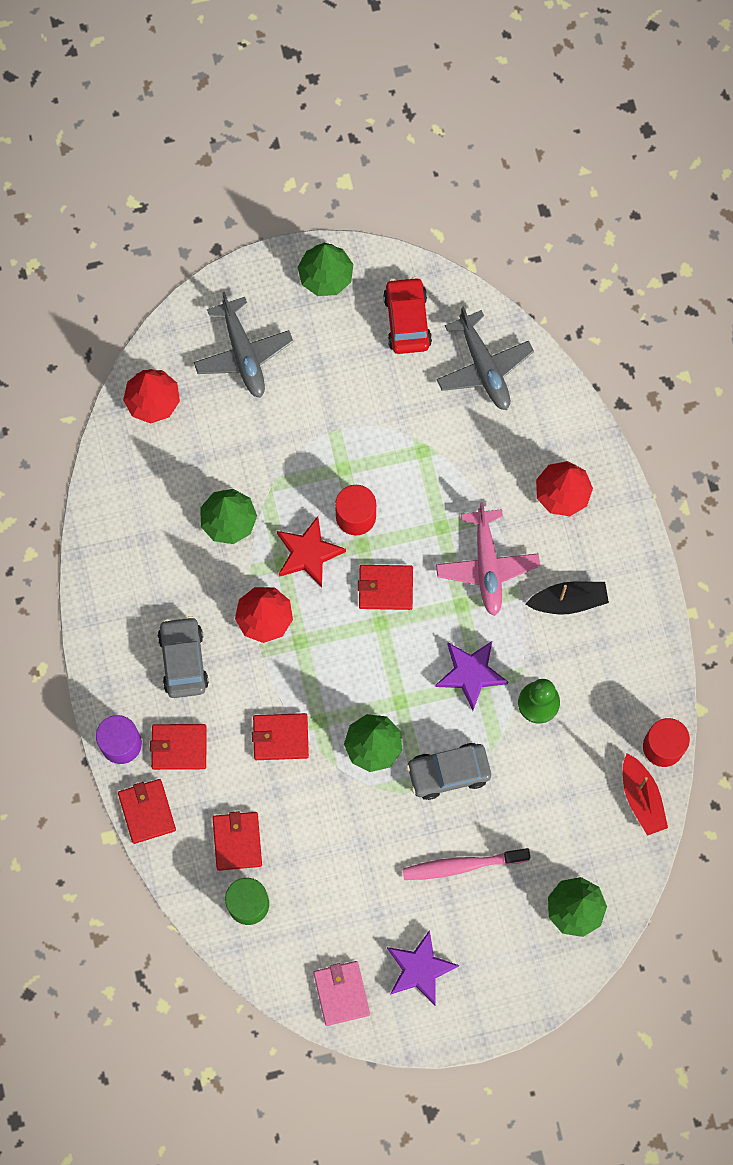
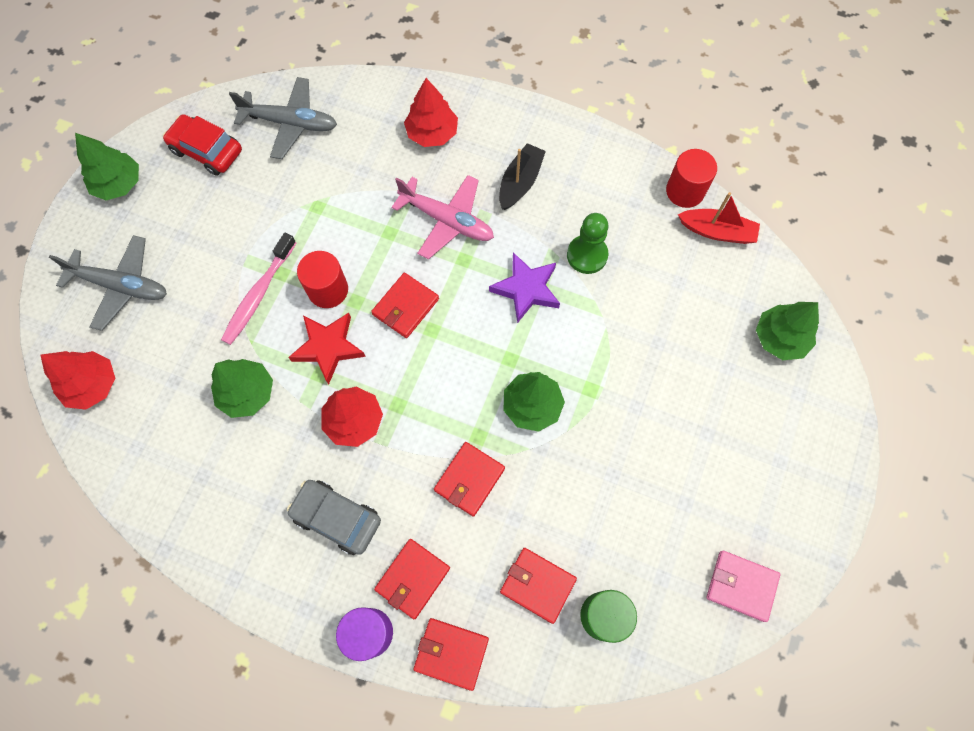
camera: 55 degrees left, 5 degrees down
purple star [387,930,460,1005] -> none
pink toothbrush [402,848,530,880] -> pink toothbrush moved to [221,233,296,345]
grey car [406,743,491,800] -> none

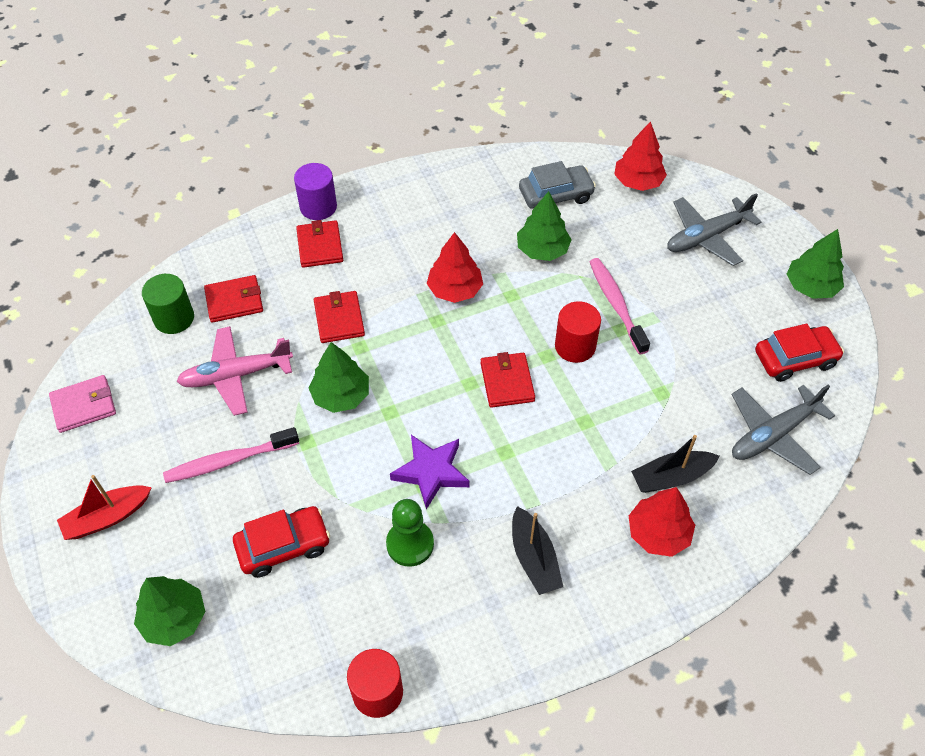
camera: 135 degrees right, 15 degrees down
grey car [287,480,381,555] -> grey car moved to [519,161,596,209]
red star [288,313,366,384] -> none
pink plane [391,175,494,259] -> pink plane moved to [176,326,293,416]
red wallet [413,618,489,691] -> none
red boat [678,192,760,244] -> red boat moved to [57,475,152,540]
none -> pink toothbrush [163,427,299,483]
none -> red car [233,506,330,578]
none -> black boat [631,435,719,493]

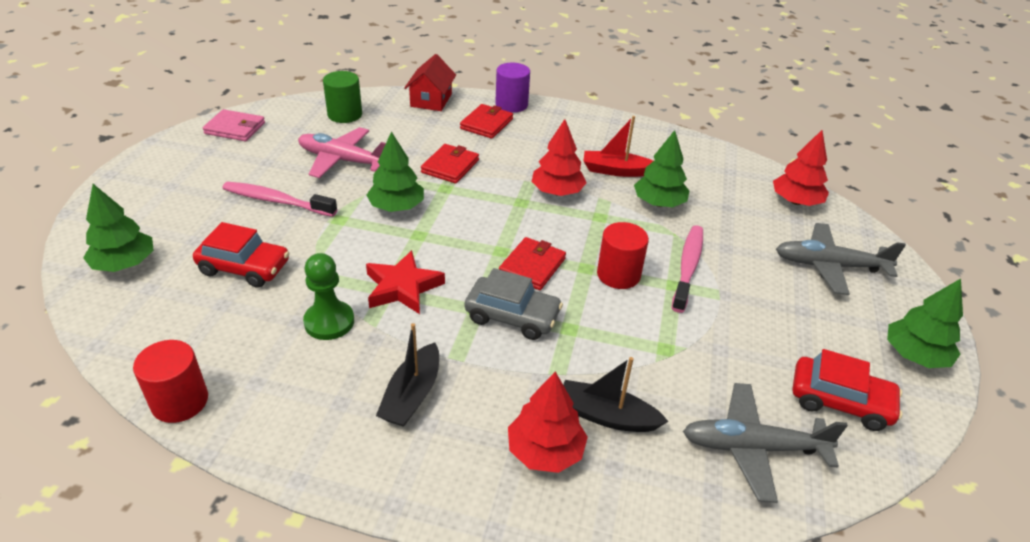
camera: 35 degrees right, 15 degrees down
red boat [57,475,152,540] -> red boat moved to [584,116,653,177]
red wallet [204,275,263,323] -> none
purple star [390,435,469,510] -> red star [366,250,445,314]
grey car [519,161,596,209] -> grey car moved to [465,268,563,340]
none -> red house [404,54,456,111]

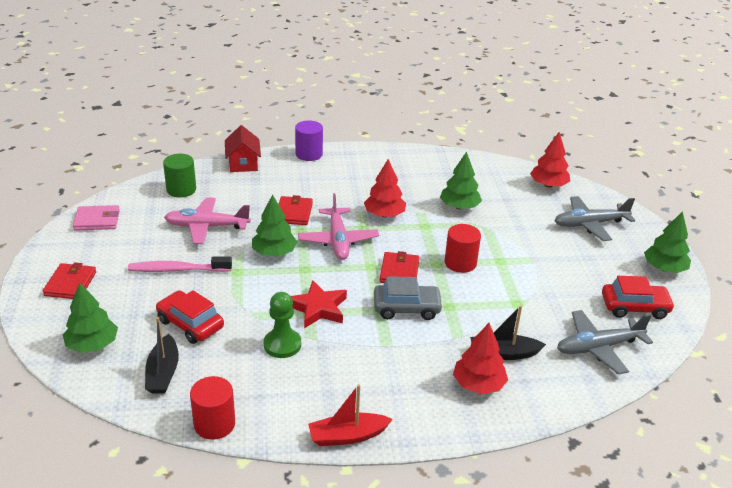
camera: 20 degrees left, 5 degrees down
red car [193,222,289,288] -> red car turned 135 degrees counterclockwise [156,290,224,344]
black boat [376,323,439,427] -> black boat moved to [145,317,179,394]
red wallet [460,104,513,139] -> red wallet moved to [43,262,96,299]
red boat [584,116,653,177] -> red boat moved to [308,384,393,446]
pink toothbrush [672,225,703,313] -> none
none -> pink plane [298,193,379,260]

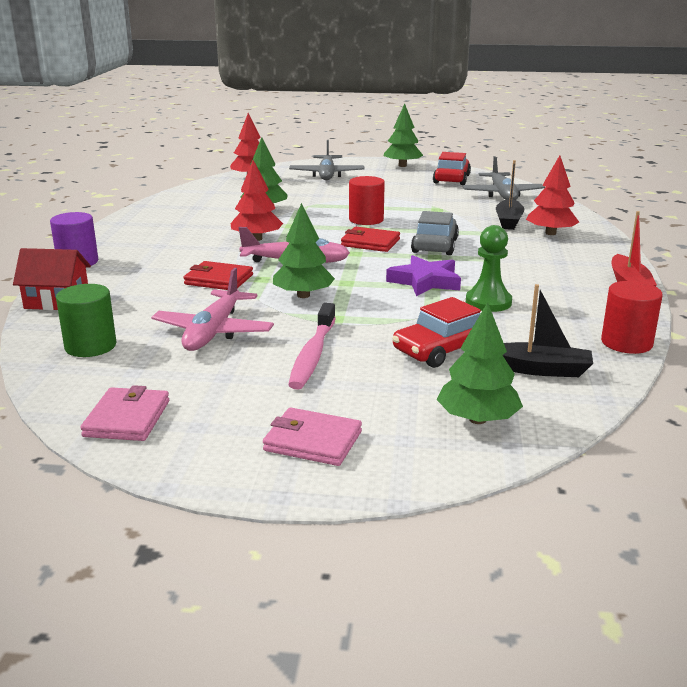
camera: 75 degrees left, 10 degrees down
red wallet [43,262,96,299] -> pink wallet [263,407,362,466]
red star [291,280,347,328] -> purple star [386,255,461,296]

